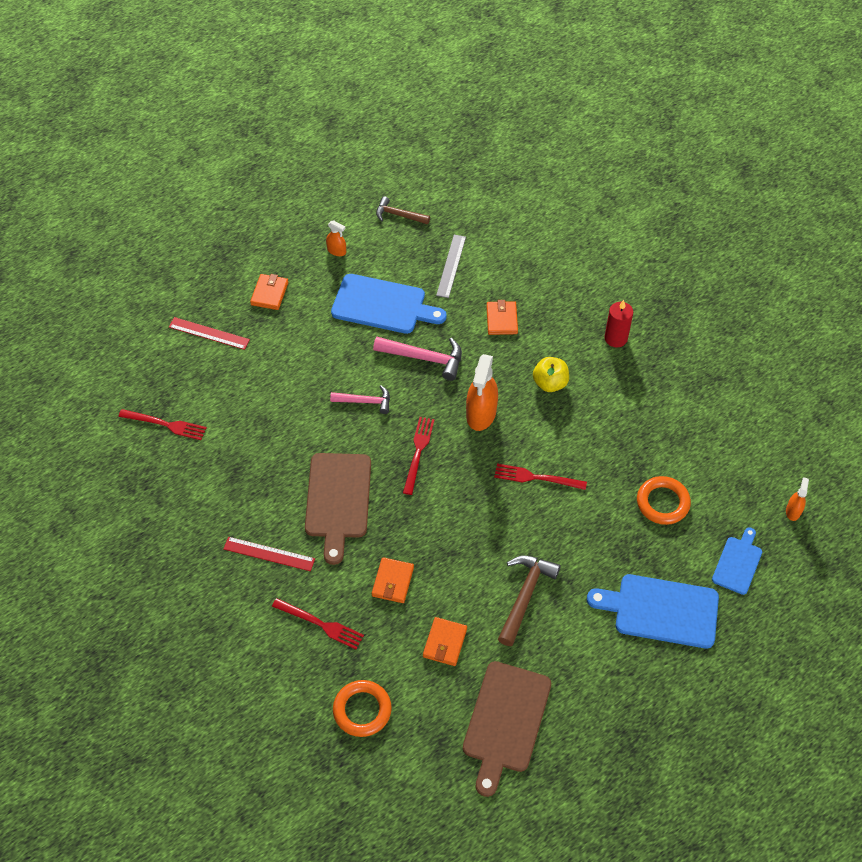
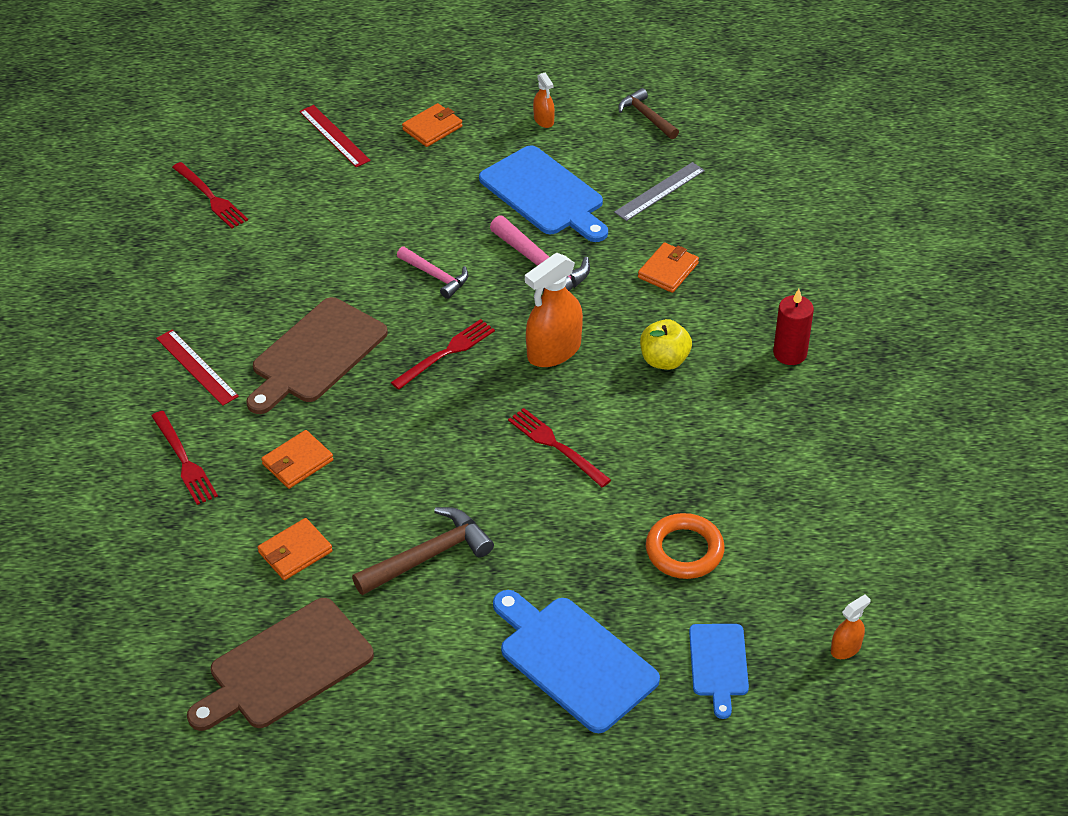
camera: 35 degrees right, 10 degrees down
orange ring [333,680,392,737] -> none
blue cutting board [712,527,762,595] -> blue cutting board turned 120 degrees clockwise [689,624,749,719]

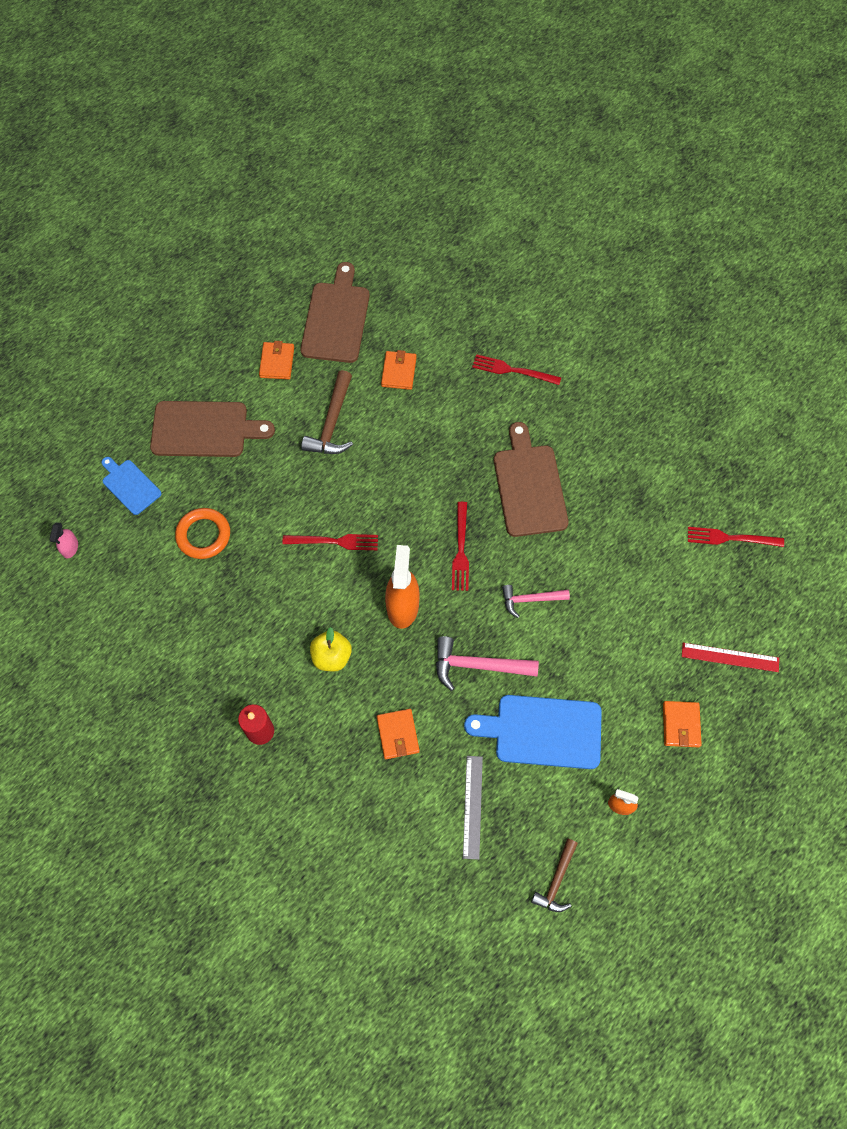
camera: 135 degrees right, 20 degrees up
red ruler [156,330,239,406] -> none
orange wallet [261,430,333,489] -> orange wallet moved to [259,341,294,379]
blue cutting board [493,590,660,733] -> brown cutting board [150,401,275,457]
brown hammer [618,88,679,139] -> brown hammer turned 105 degrees clockwise [531,839,578,912]
orange spray bottle [831,595,871,659] -> pink spray bottle [49,522,78,558]

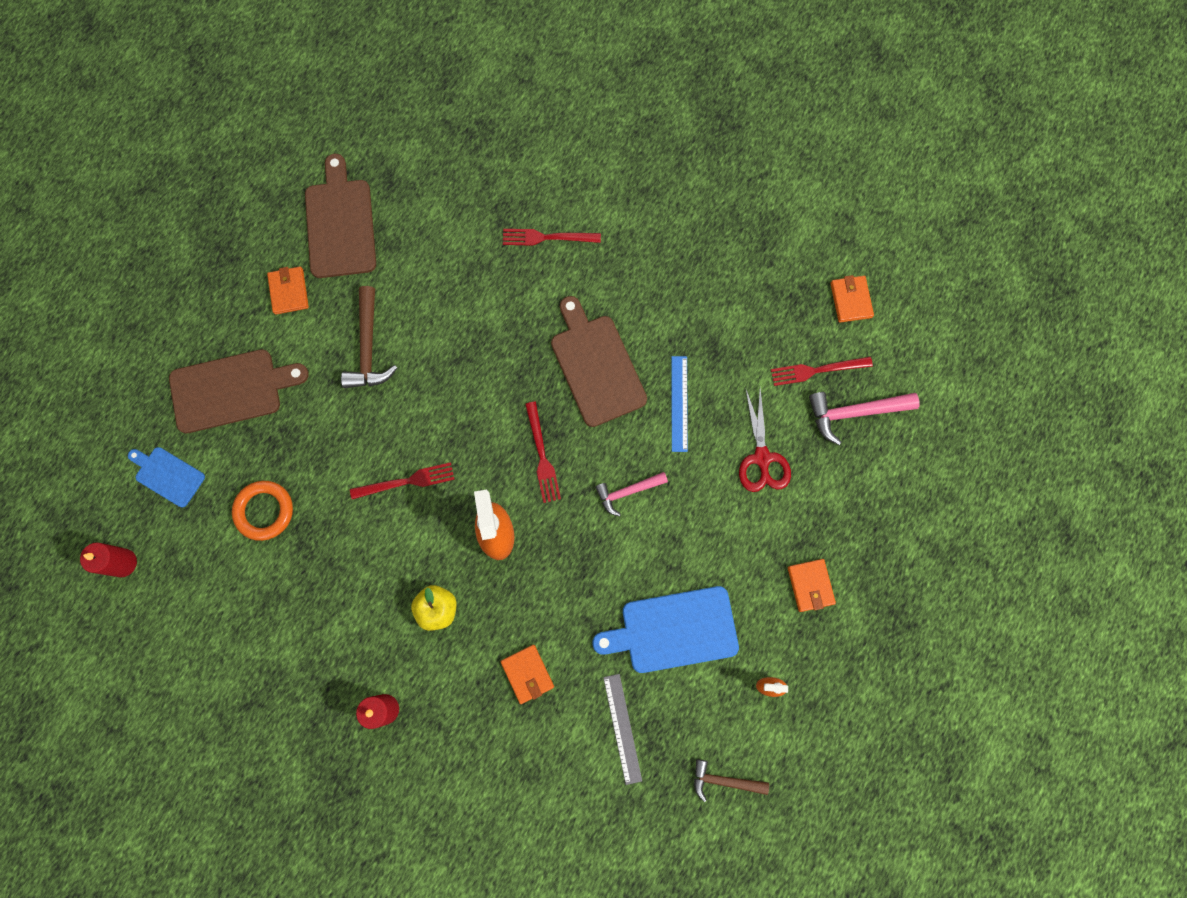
camera: 15 degrees left, 10 degrees up
pink spray bottle [49,522,78,558] -> red candle [80,542,137,577]
orange wallet [381,350,417,390] -> orange wallet moved to [830,275,874,323]
pink hammer [436,636,539,691] -> pink hammer moved to [809,392,919,445]
brown hammer [531,839,578,912] -> brown hammer turned 90 degrees clockwise [694,759,769,802]
red ruler [682,643,779,672] -> none
none -> blue ruler [671,356,688,452]
none -> red scissors [739,387,791,492]

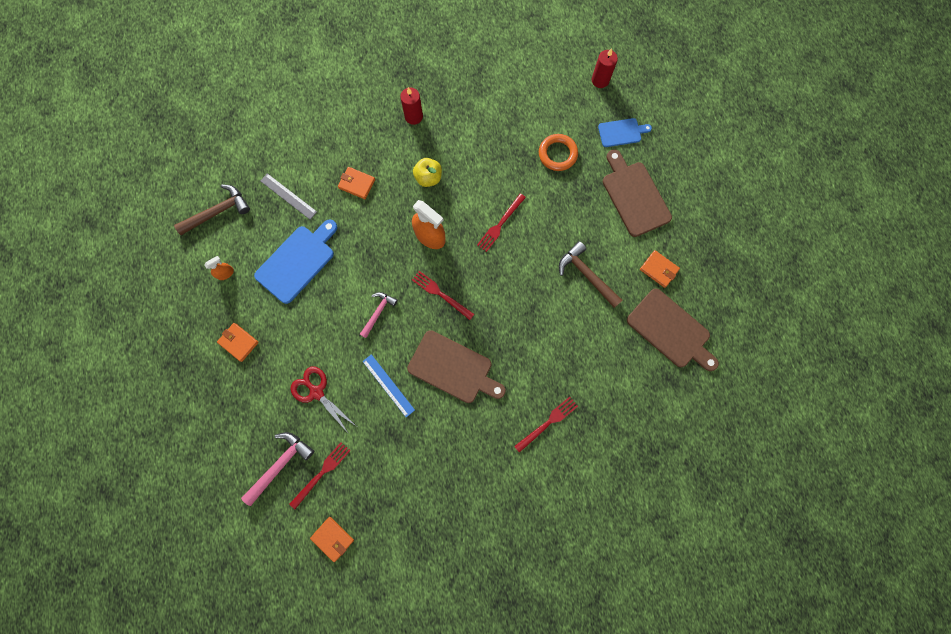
camera: 140 degrees right, 0 degrees up
brown cutting board [169,349,309,433] -> brown cutting board turned 120 degrees clockwise [603,149,672,237]
brown hammer [694,759,769,802] -> brown hammer [174,184,250,235], size x1.52

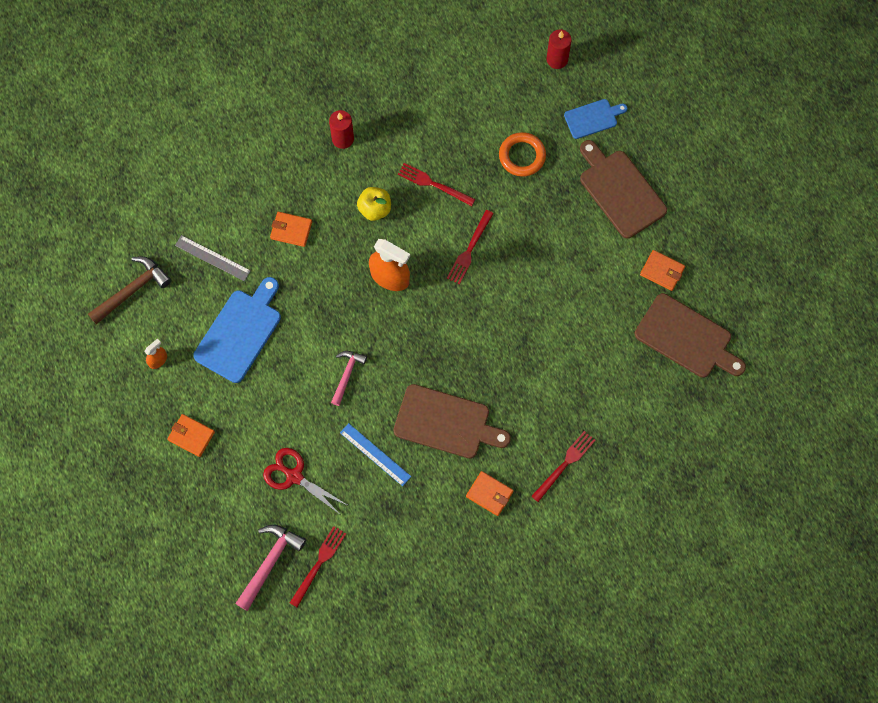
camera: 10 degrees left, 5 degrees down
orange wallet [310,517,354,562] -> orange wallet moved to [466,471,514,516]
red fork [412,271,474,320] -> red fork moved to [398,163,475,206]
brown hammer [559,241,622,308] -> none

